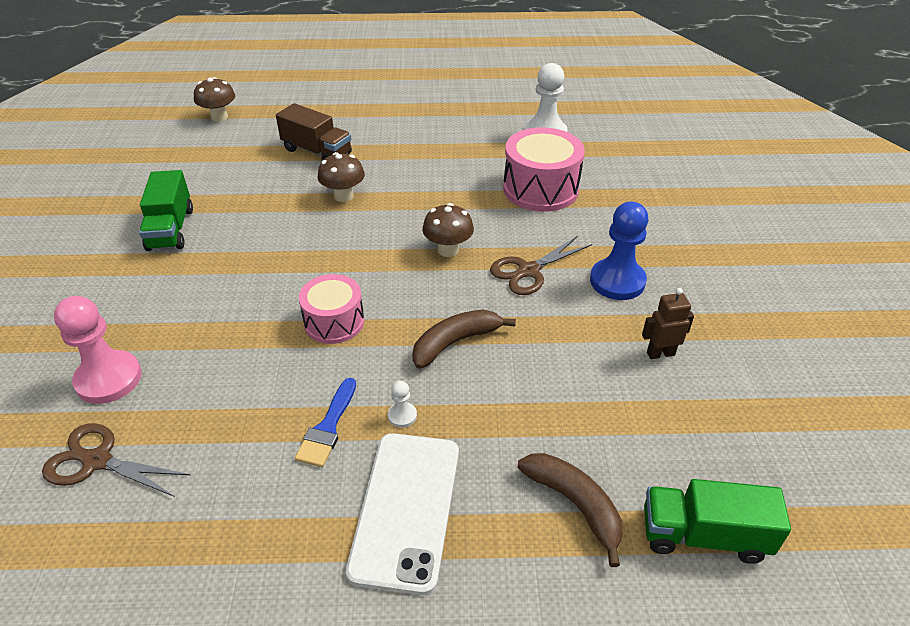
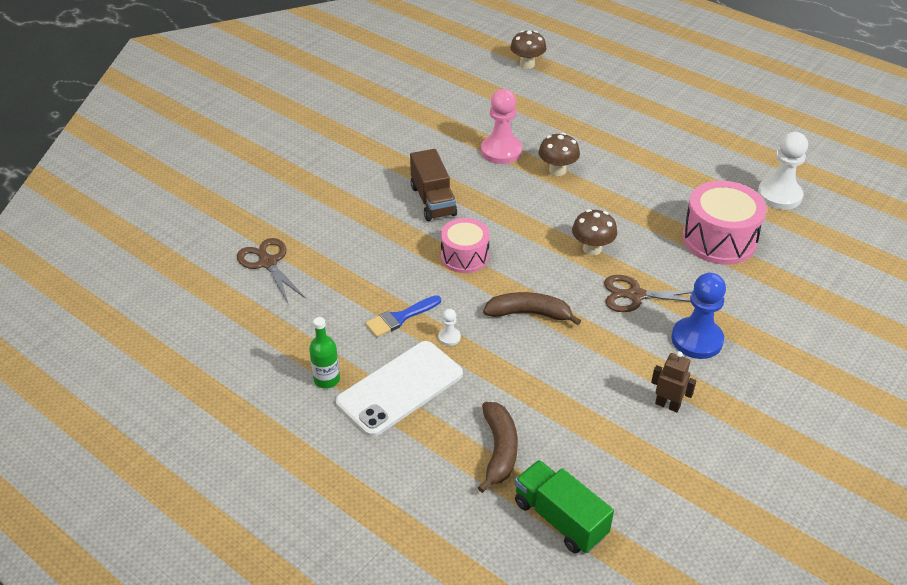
camera: 40 degrees right, 0 degrees up
pink pawn [54,296,142,404] -> pink pawn moved to [481,89,522,164]
green truck [139,170,193,251] -> none
brown truck [276,103,352,161] -> brown truck moved to [410,149,457,221]
none -> green bottle [309,317,340,389]

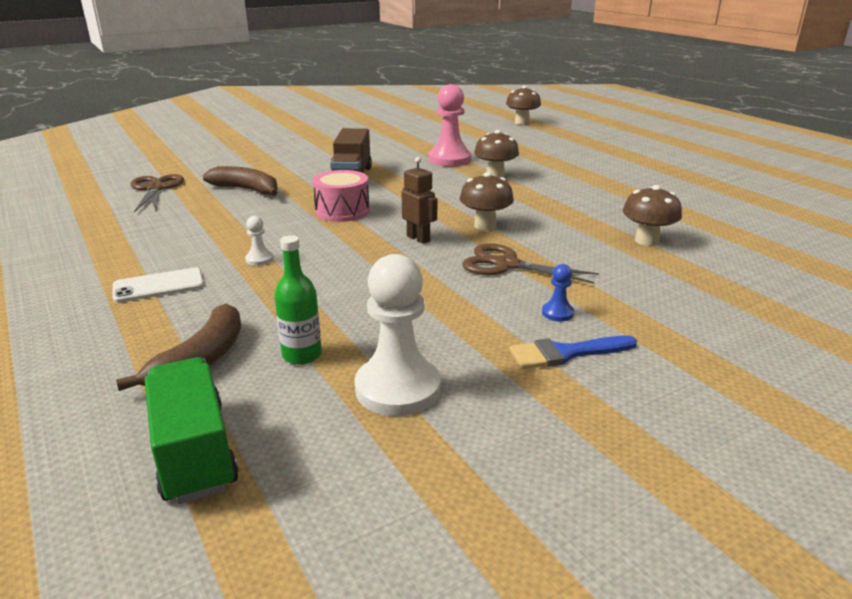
camera: 20 degrees right, 15 degrees down
green bottle [309,317,340,389] -> green bottle moved to [274,235,322,365]
white phone [335,341,463,437] -> white phone [112,268,204,303], size x0.55
blue brush [365,295,441,337] -> blue brush moved to [509,335,637,369]
brown banana [483,292,581,325] -> brown banana moved to [203,166,278,196]
brown robot [651,351,696,412] -> brown robot moved to [402,157,437,244]
blue pawn [671,273,726,359] -> blue pawn [542,264,574,322], size x0.44
pink drum [682,181,767,265] -> brown mushroom [623,185,682,246]
white pawn [757,132,808,210] -> white pawn moved to [355,254,441,416]

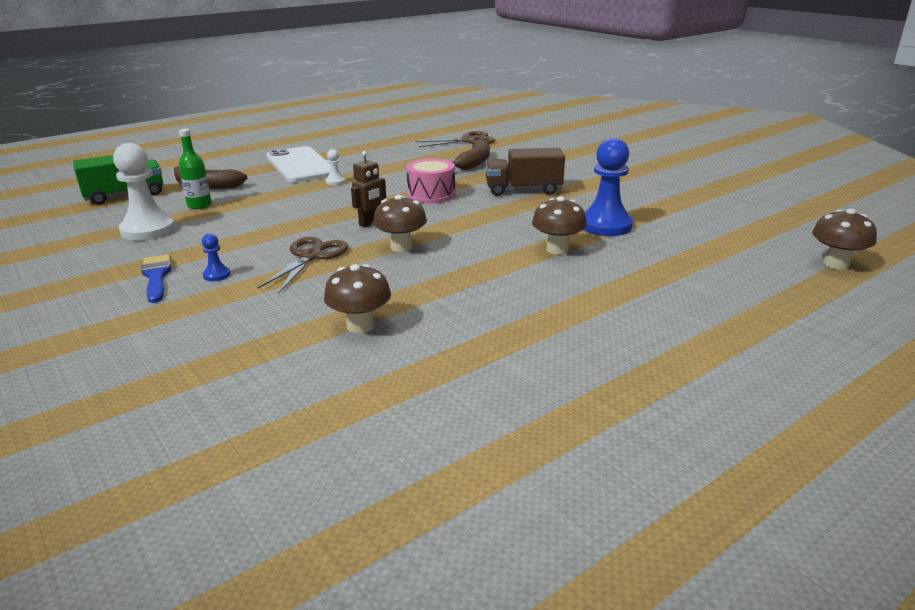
camera: 85 degrees right, 0 degrees up
white phone [112,268,204,303] -> white phone [266,146,330,183], size x1.82
pink pawn [429,84,471,167] -> blue pawn [583,138,633,236]

